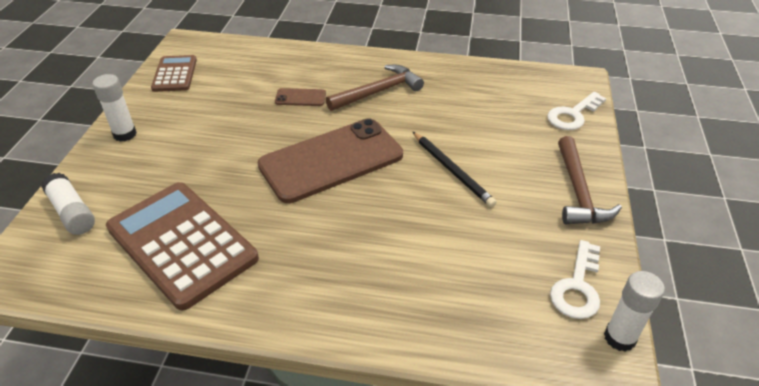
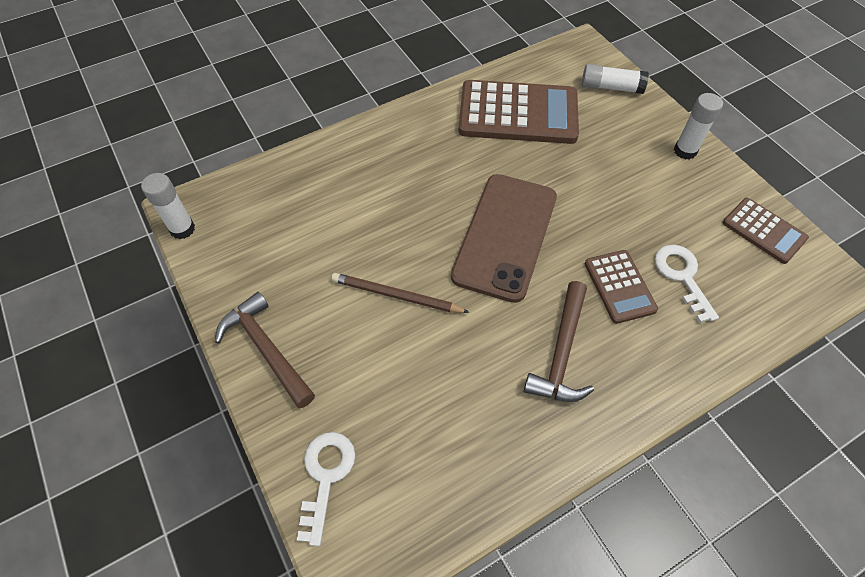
camera: 140 degrees right, 15 degrees up
brown phone [275,88,326,106] -> brown calculator [585,250,658,324]
black pencil [413,132,496,207] -> brown pencil [331,273,469,313]
white key [550,240,600,319] -> white key moved to [655,245,719,323]

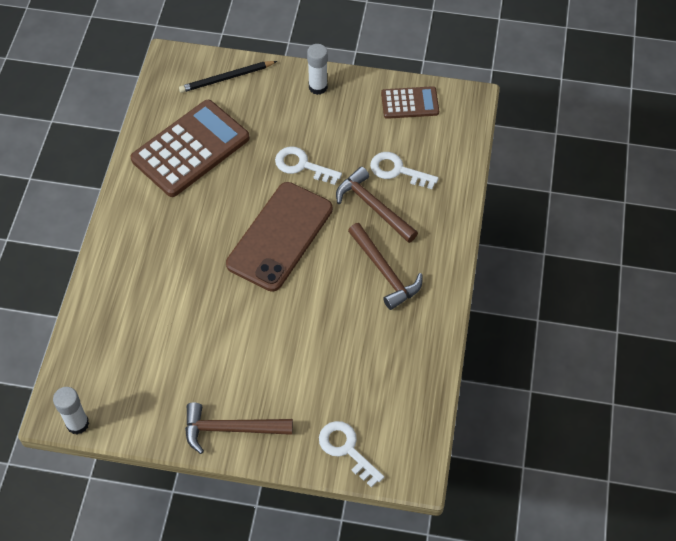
camera: 50 degrees left, 0 degrees up
brown pencil [331,273,469,313] -> none
brown phone [451,174,557,303] -> brown phone turned 60 degrees clockwise [226,182,333,292]
white glue stick [582,64,649,94] -> black pencil [179,61,277,93]
brown calculator [585,250,658,324] -> brown hammer [336,167,418,243]
none -> white key [275,147,342,185]

